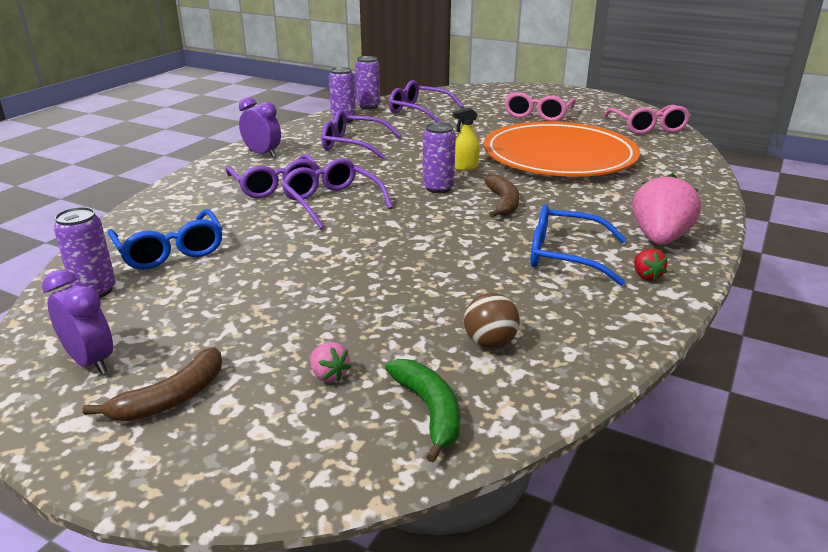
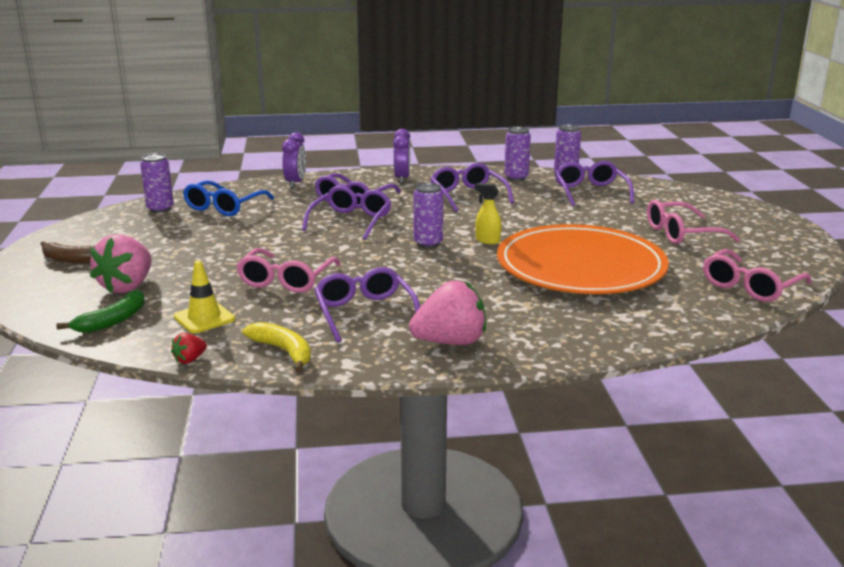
camera: 55 degrees right, 5 degrees down
purple clock [42,270,113,374] -> purple clock moved to [282,132,306,188]
pink strawberry [310,342,351,382] -> pink strawberry [90,234,152,293], size x2.21
brown ball [464,293,520,348] -> yellow traffic cone [174,260,235,333]
brown banana [484,174,519,218] -> none
blue glasses [530,205,627,286] -> purple glasses [314,267,420,343]
red strawberry [634,249,668,281] -> red strawberry moved to [171,333,207,364]
none -> pink glasses [236,248,341,293]
none -> yellow banana [242,322,311,372]

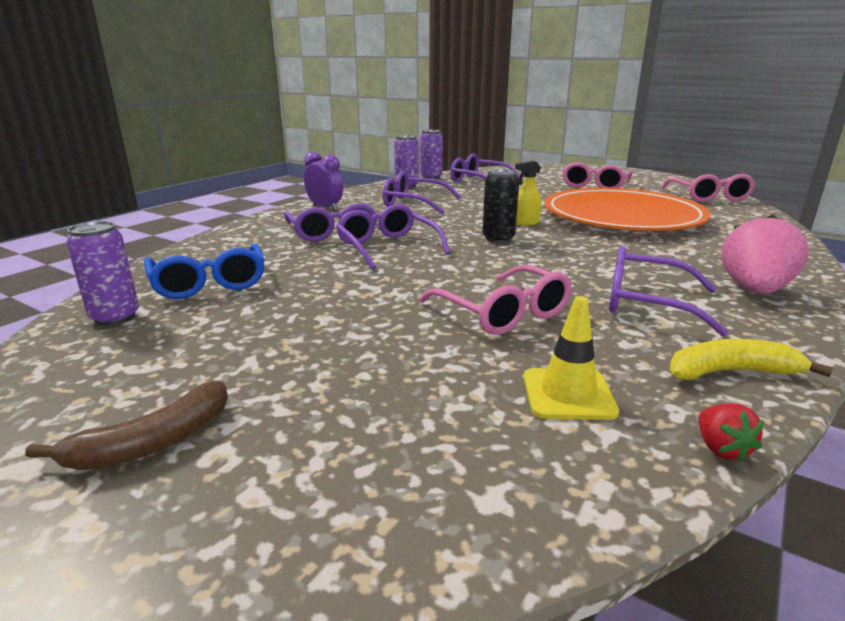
camera: 50 degrees left, 0 degrees up
green banana [56,289,145,333] -> none
pink strawberry [90,234,152,293] -> none
purple clock [282,132,306,188] -> none
purple can [413,183,444,248] -> black can [482,169,519,243]

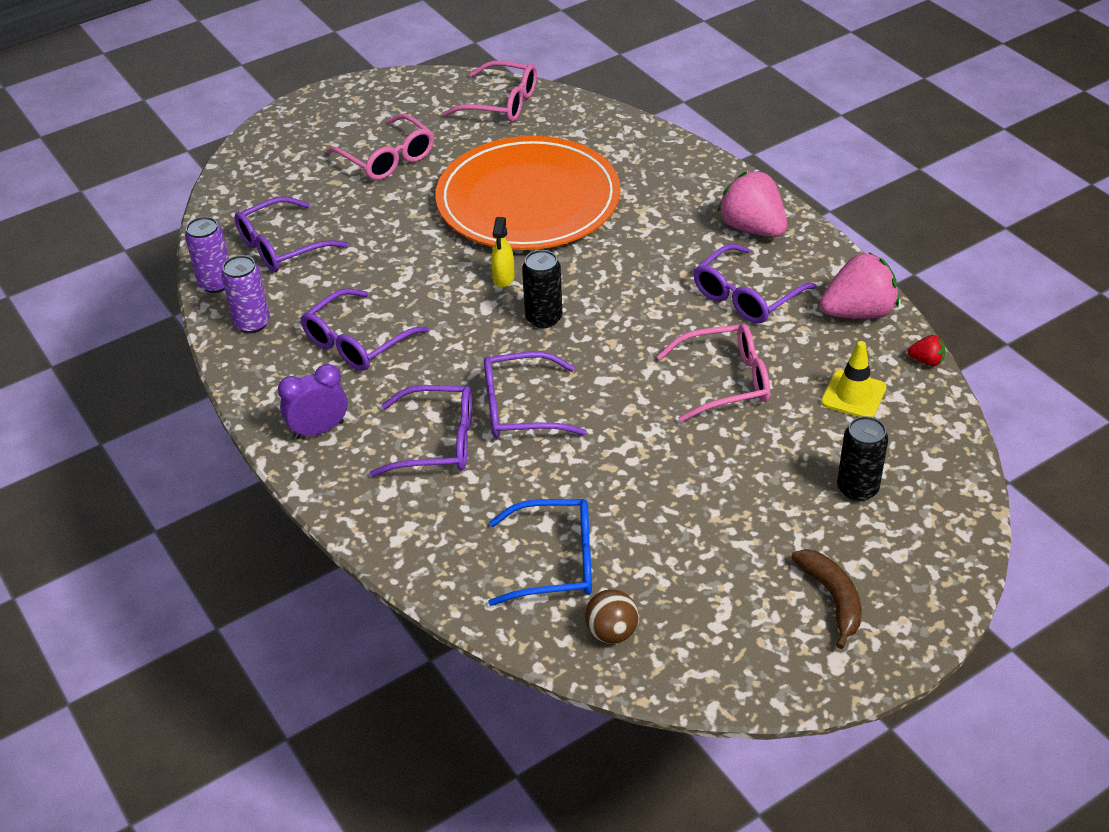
camera: 65 degrees left, 20 degrees up
purple can [66,221,139,326] -> brown ball [585,589,639,644]
yellow banana [669,339,833,380] -> pink strawberry [820,252,899,319]
none -> black can [837,416,888,501]

